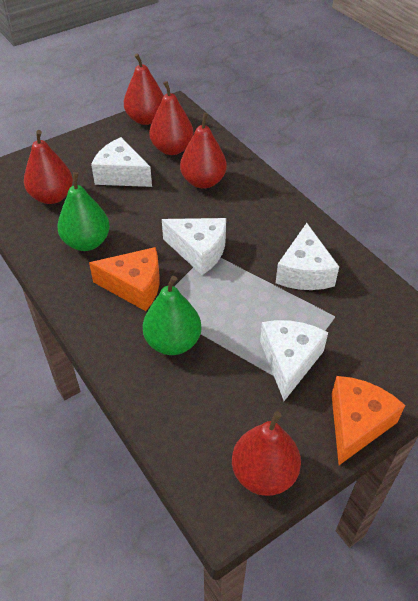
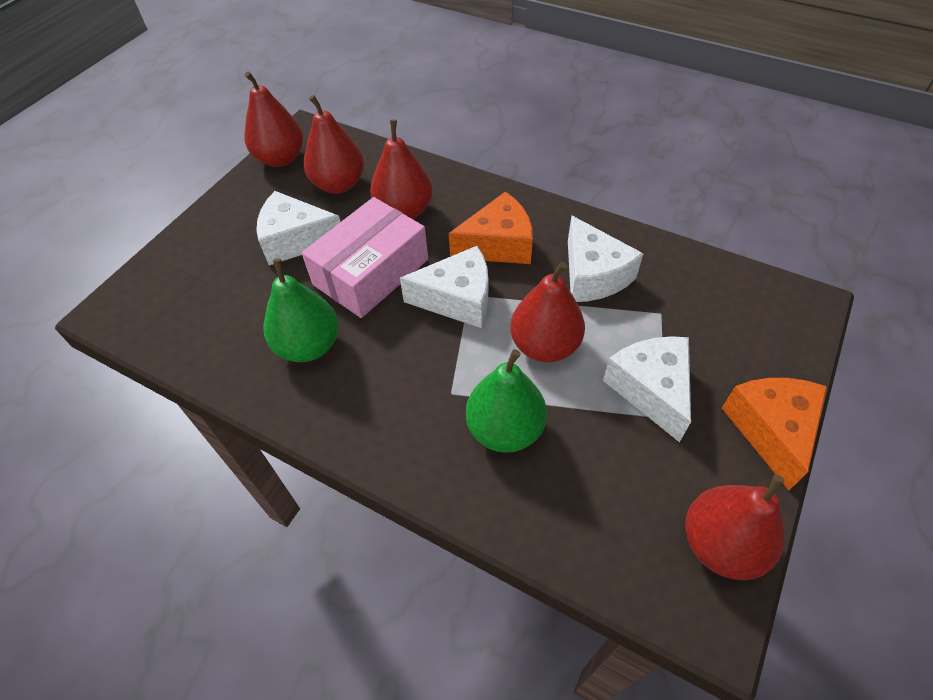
camera: 25 degrees left, 5 degrees up
red pear [24,130,73,204] -> red pear moved to [510,262,585,362]
orange cheese [89,247,160,311] -> orange cheese moved to [449,192,533,264]
none -> pink box [302,197,428,318]

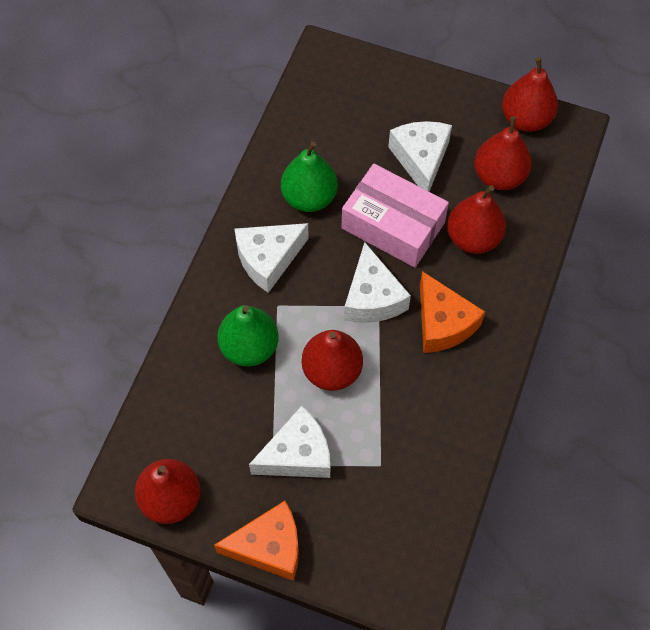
camera: 80 degrees right, 10 degrees up
white cheese [568,215,644,302] -> white cheese moved to [235,223,309,293]

